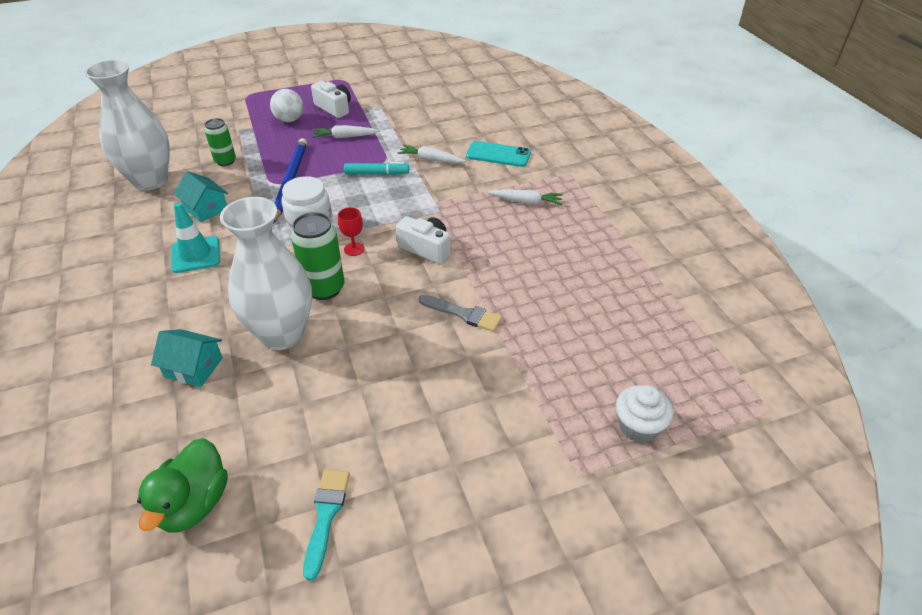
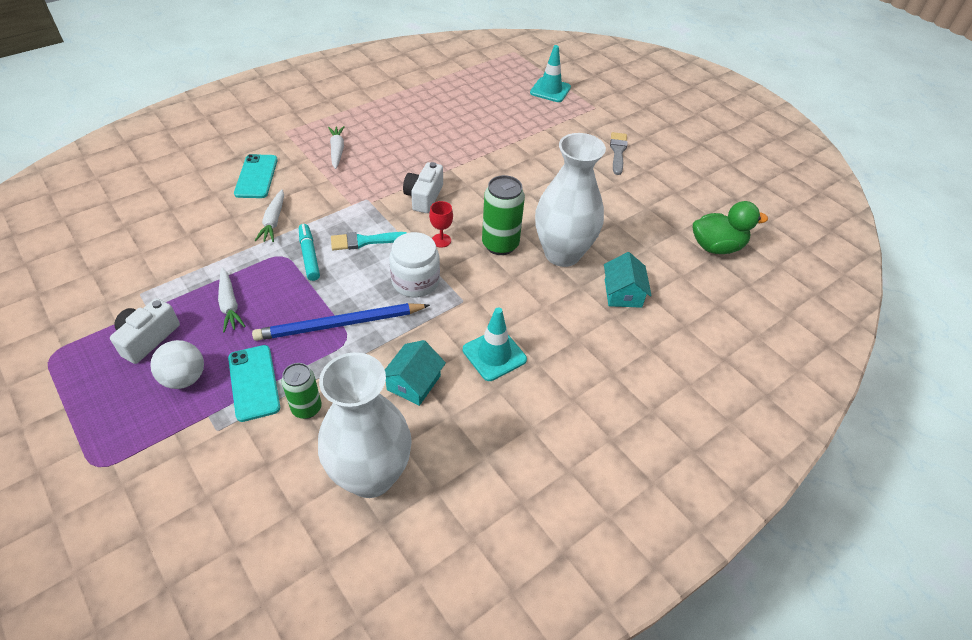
camera: 110 degrees left, 5 degrees up
turquoise brush [303,470,350,581] -> turquoise brush moved to [331,232,407,250]
grey brush [419,295,502,332] -> grey brush moved to [610,132,627,175]
white cupcake [616,385,673,443] -> turquoise traffic cone [530,45,571,102]
none -> turquoise phone [228,345,280,422]

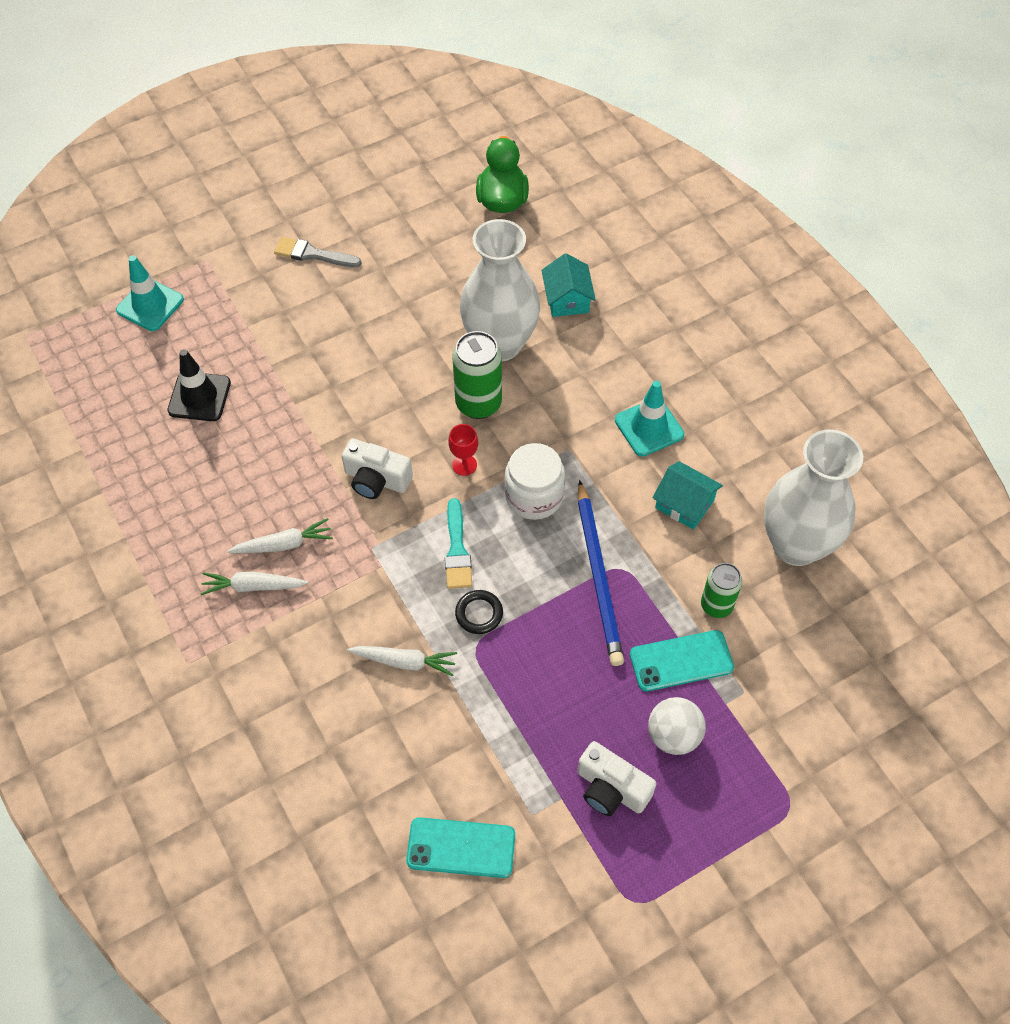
camera: 80 degrees left, 10 degrees up
white carrot [218,268,245,333] -> white carrot moved to [227,518,333,553]
turquoise phone [234,154,278,198] -> turquoise phone moved to [406,817,515,878]
turquoise marker [299,224,320,281] -> black ring [455,590,503,634]
turquoise house [604,252,652,308] -> turquoise house turned 75 degrees clockwise [542,253,596,317]
none -> black traffic cone [167,349,231,421]

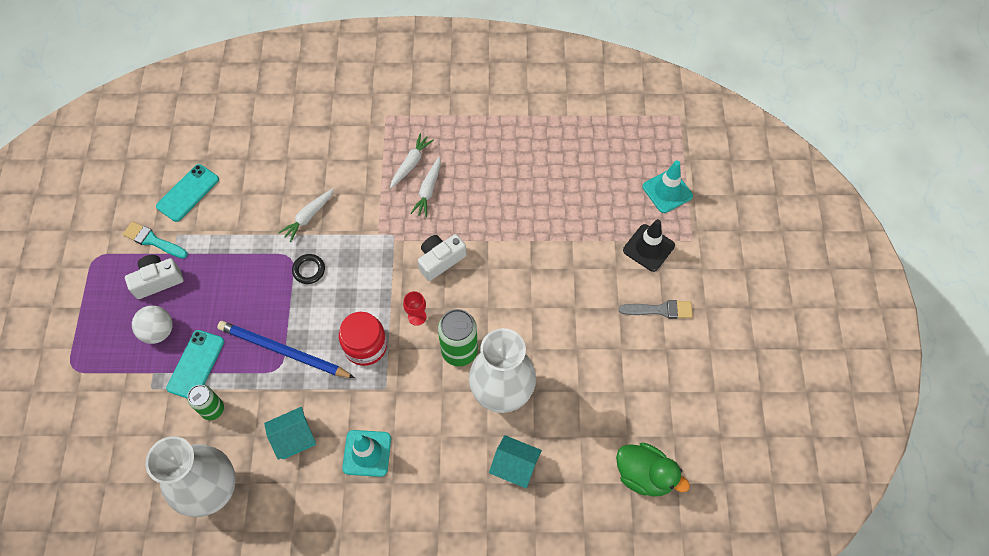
camera: 120 degrees right, 5 degrees up
black traffic cone [167,349,231,421] -> black traffic cone moved to [623,219,675,272]
grey brush [274,237,362,268] -> grey brush turned 45 degrees clockwise [619,300,693,319]
turquoise brush [445,498,472,589] -> turquoise brush moved to [123,221,188,259]
white jar [504,443,565,520] -> red jar [339,312,387,366]

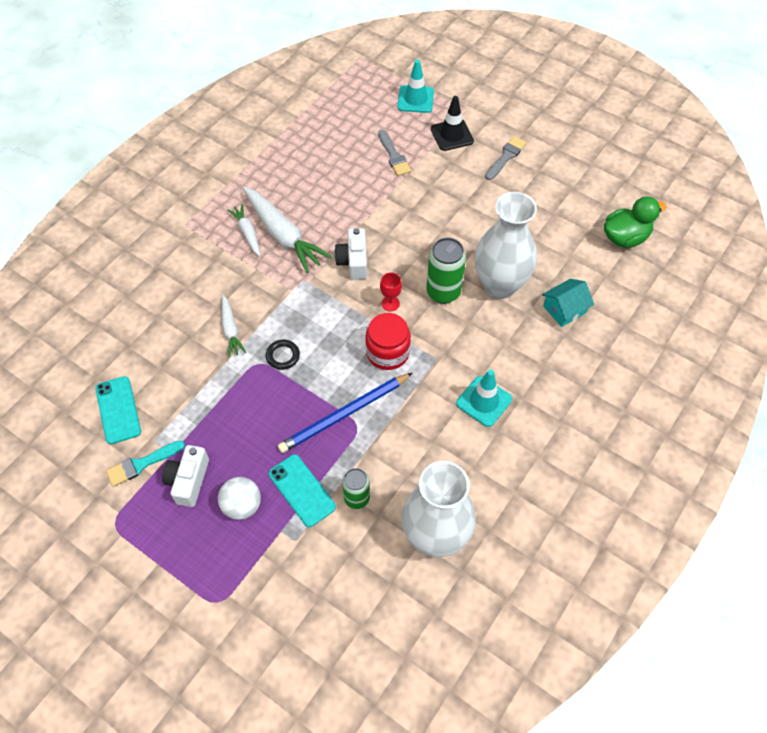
camera: 55 degrees left, 5 degrees down
turquoise house [264,407,316,460] -> none
white carrot [411,157,441,217] -> white carrot [243,187,331,273], size x1.83
none -> grey brush [378,130,411,176]

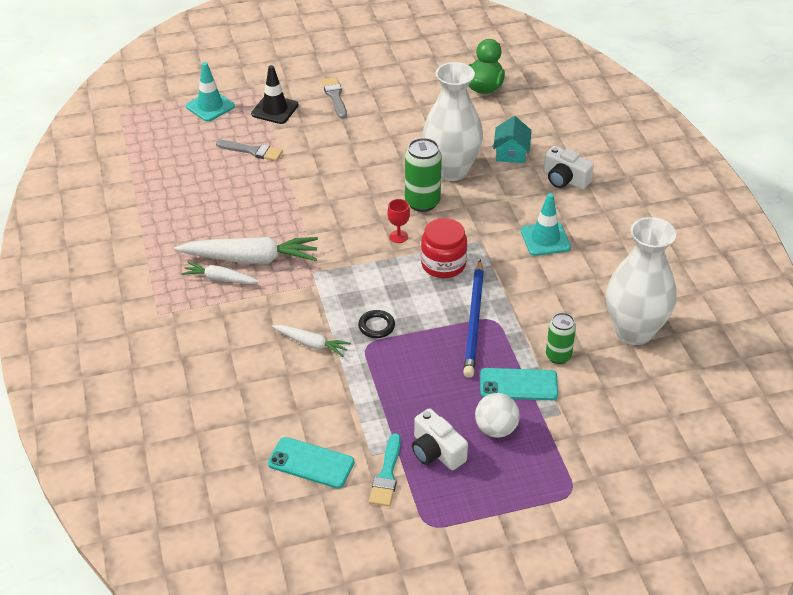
camera: 50 degrees left, 15 degrees down
white camera [334,228,367,280] -> white camera moved to [544,146,594,189]

